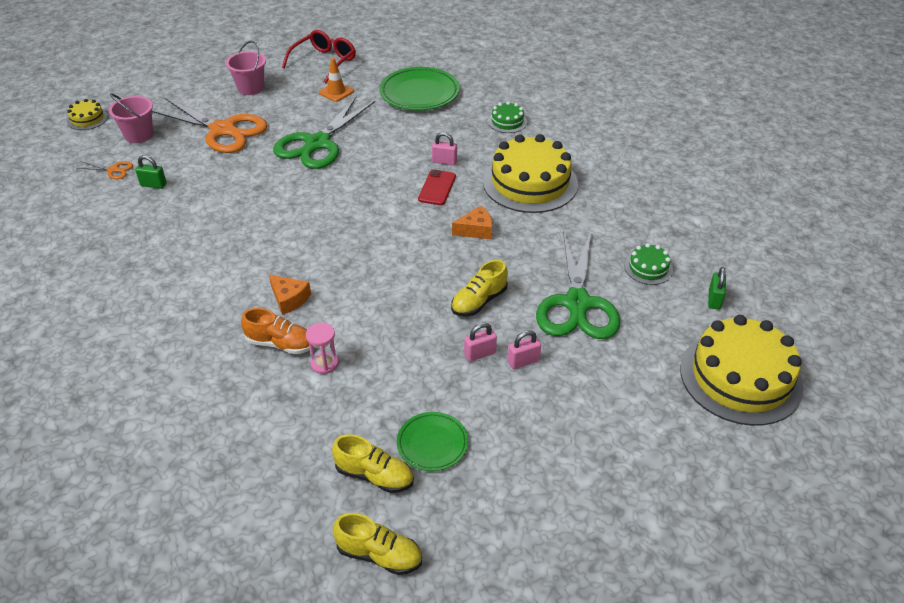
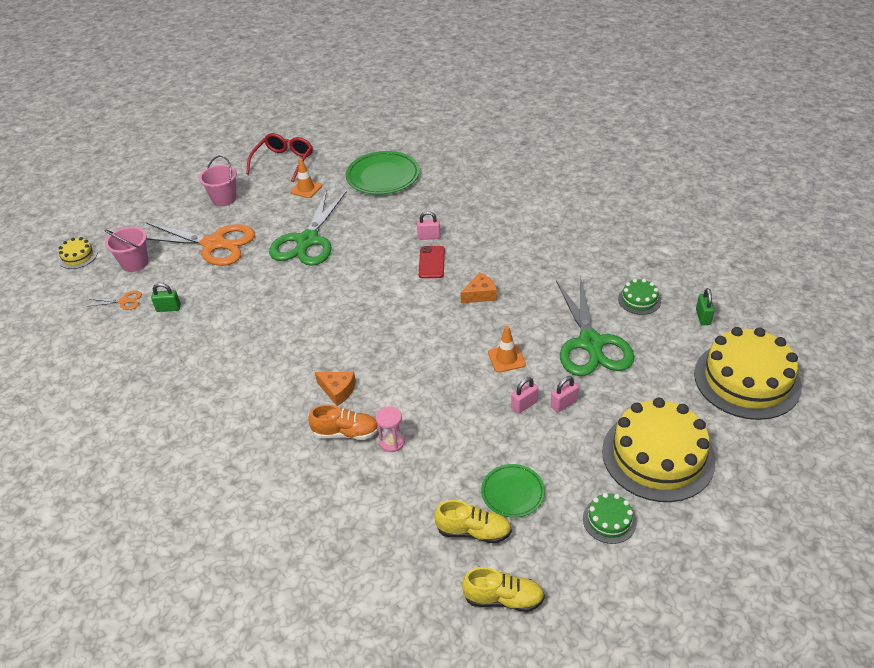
camera: 10 degrees left, 0 degrees up
yellow shoe [451,260,508,316] -> orange traffic cone [488,326,526,373]
yellow cake [483,134,578,213] -> yellow cake moved to [602,398,716,502]
green cake [488,101,527,133] -> green cake moved to [583,493,637,544]

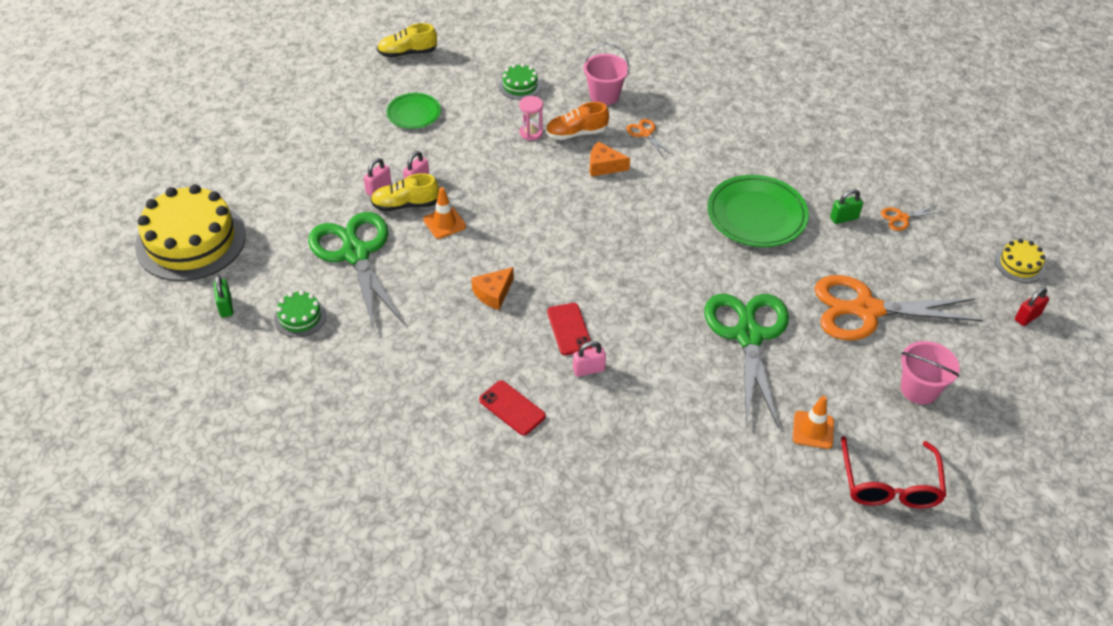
camera: 160 degrees right, 5 degrees up
pink bucket [104,227,148,272] -> pink bucket moved to [583,43,630,105]
green plate [346,151,420,195] -> green plate moved to [707,175,809,247]
yellow shoe [434,500,512,543] -> yellow shoe moved to [371,173,439,211]
green cake [583,493,637,544] -> green cake moved to [499,63,541,100]
yellow cake [602,398,716,502] -> none
none -> red phone [479,380,546,436]
none -> orange scissors [626,119,673,158]
none -> red padlock [1015,287,1049,326]

